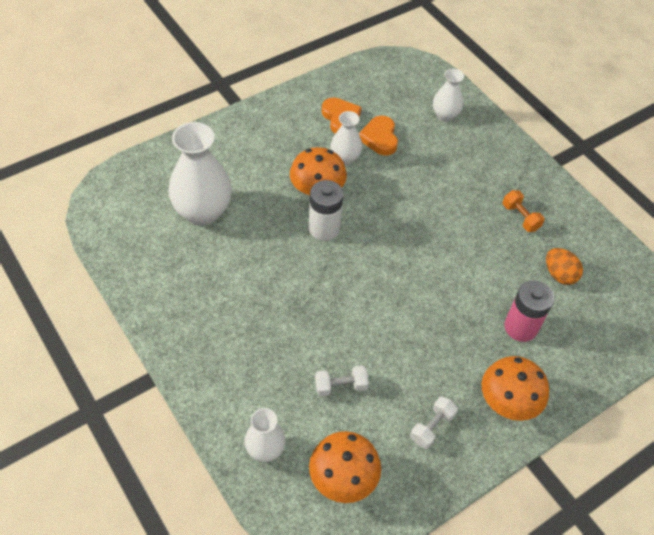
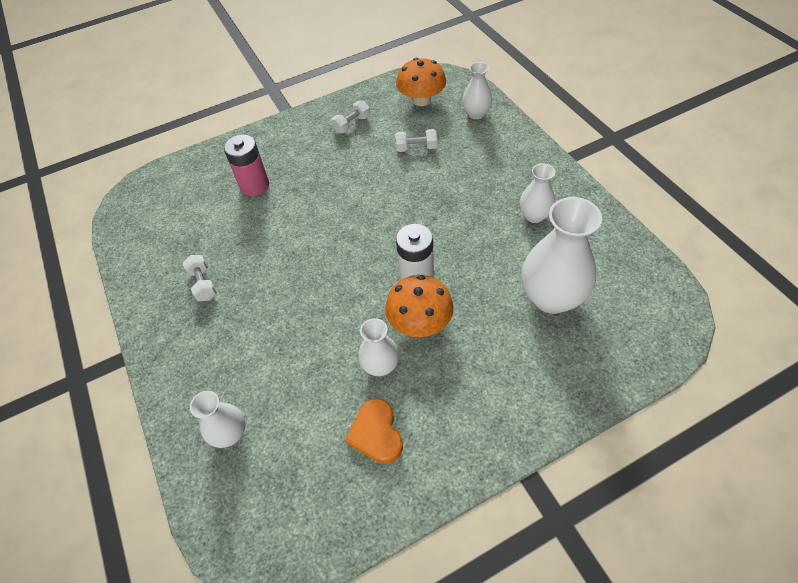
camera: 165 degrees left, 0 degrees up
orange heart [359,116,398,156] -> none
orange mushroom [482,356,549,421] -> none
orange dumbbell [503,190,545,232] -> white dumbbell [183,255,217,301]
orange egg [546,248,583,285] -> none
none -> white vase [520,163,555,223]

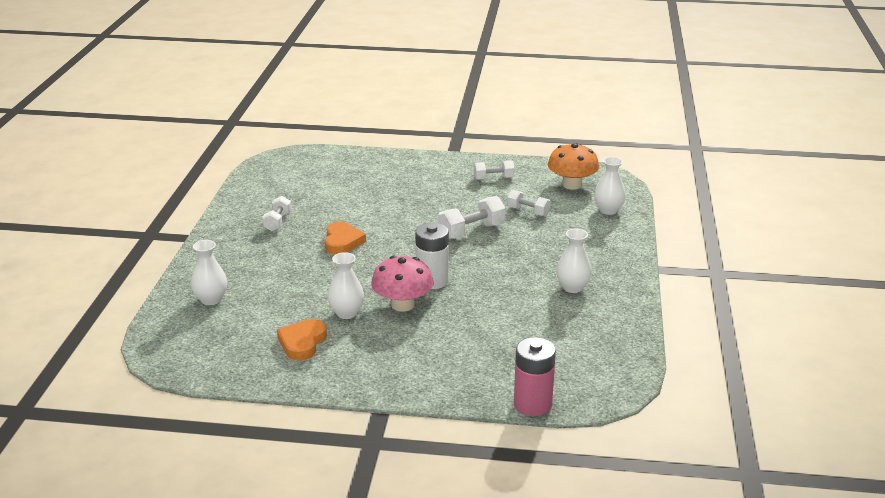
camera: 30 degrees right, 25 degrees down
pink battery [224,135,269,196] -> pink battery moved to [514,337,556,416]
orange mushroom [385,275,454,337] -> pink mushroom [371,256,434,312]
white vase [522,197,602,314] -> none
none -> orange heart [325,222,366,254]
none -> white dumbbell [438,196,506,239]

